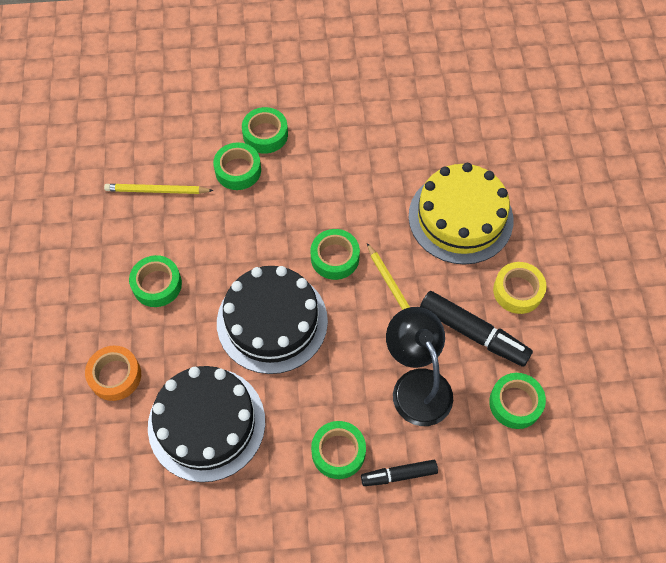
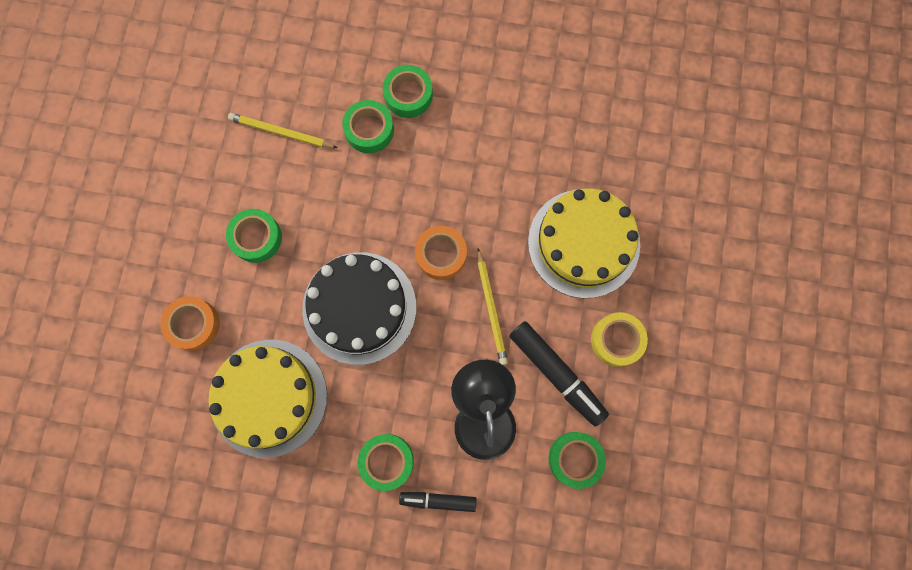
camera: 15 degrees right, 15 degrees up
black cake [148,366,265,482] -> yellow cake [208,340,327,458]
green tape [311,229,360,280] -> orange tape [415,226,467,280]

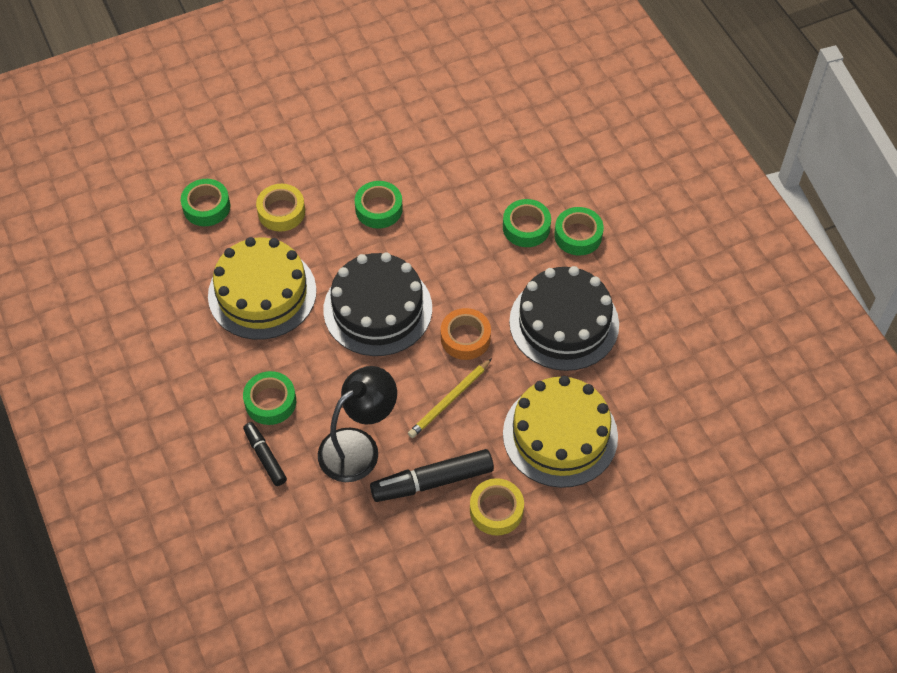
camera: 55 degrees right, 20 degrees down
orange tape [161,296,220,351] -> yellow tape [256,184,305,232]
yellow pencil [228,113,338,148] -> none
black marker [509,321,609,427] -> black marker turned 60 degrees clockwise [370,449,494,502]
green tape [548,432,606,489] -> green tape moved to [181,179,230,226]
none -> black cake [509,266,619,371]

